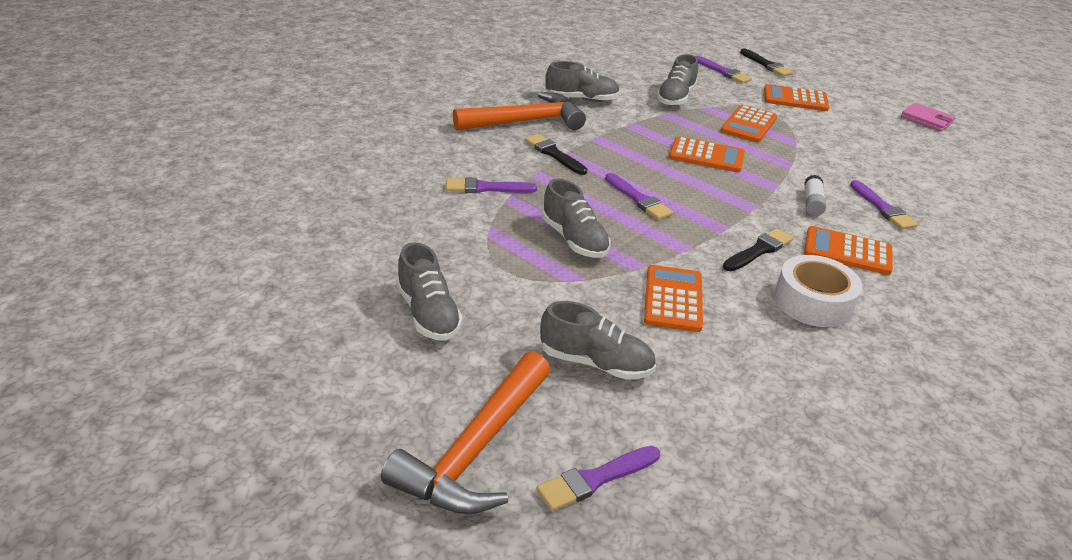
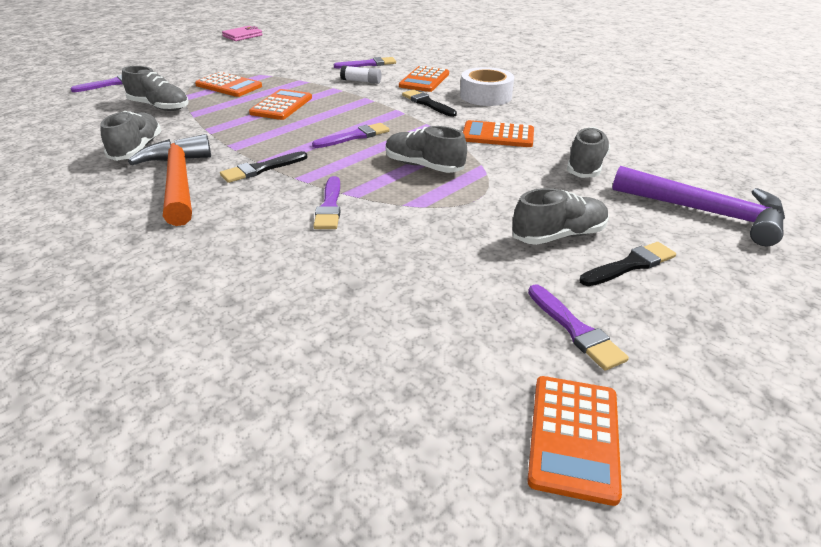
camera: 85 degrees left, 0 degrees up
orange hammer [381,352,550,514] -> purple hammer [612,166,785,246]
purple brush [536,446,660,511] -> purple brush moved to [528,284,629,371]
grey shoe [542,178,611,258] -> grey shoe turned 120 degrees counterclockwise [386,126,467,173]
black brush [740,49,793,76] -> black brush moved to [580,242,676,286]
orange calculator [764,84,829,111] -> orange calculator moved to [527,376,622,506]

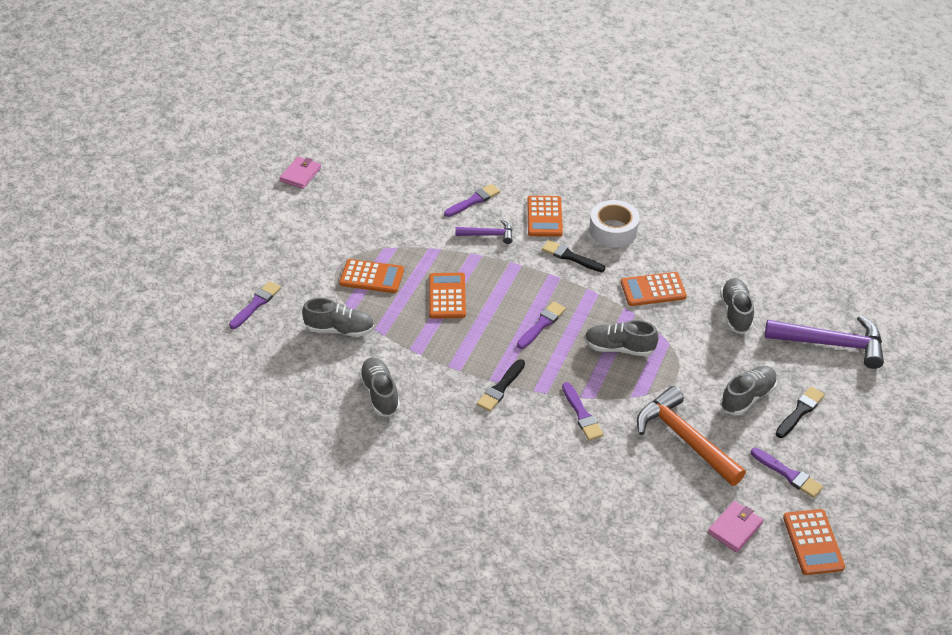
camera: 20 degrees left, 10 degrees up
orange hammer [128,134,211,226] -> orange hammer moved to [637,386,746,486]
white glue stick [340,65,381,84] -> purple hammer [455,220,513,244]
none -> pink wallet [708,501,763,552]

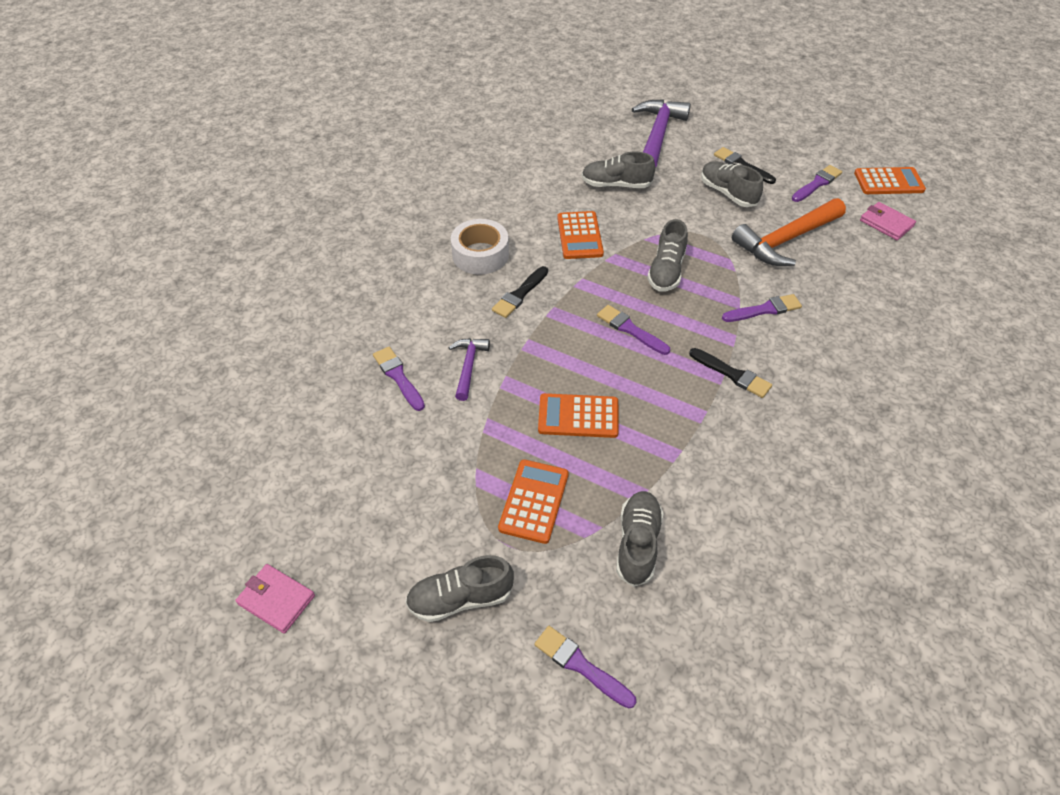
camera: 85 degrees left, 5 degrees up
grey shoe [359,358,400,417] -> grey shoe moved to [405,555,514,622]
orange calculator [527,196,563,237] -> none

